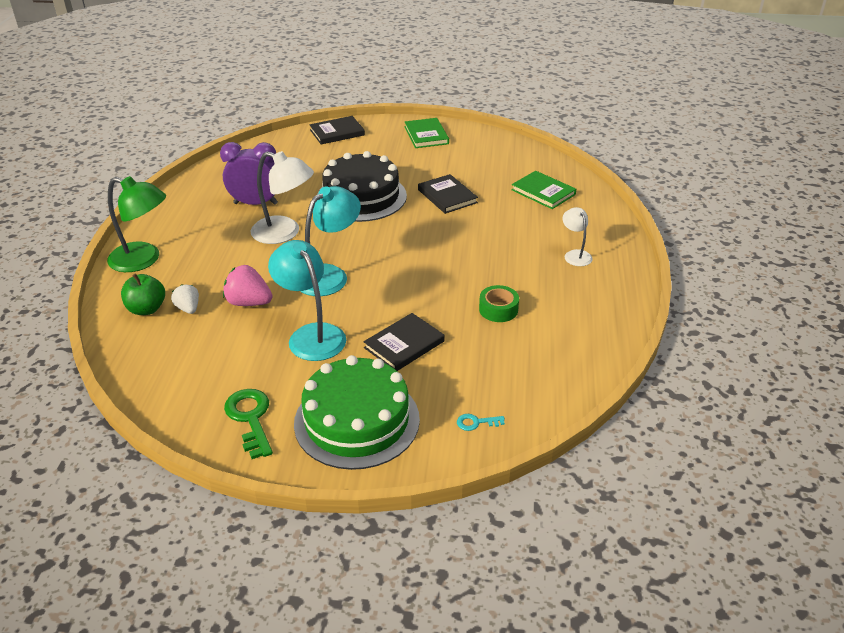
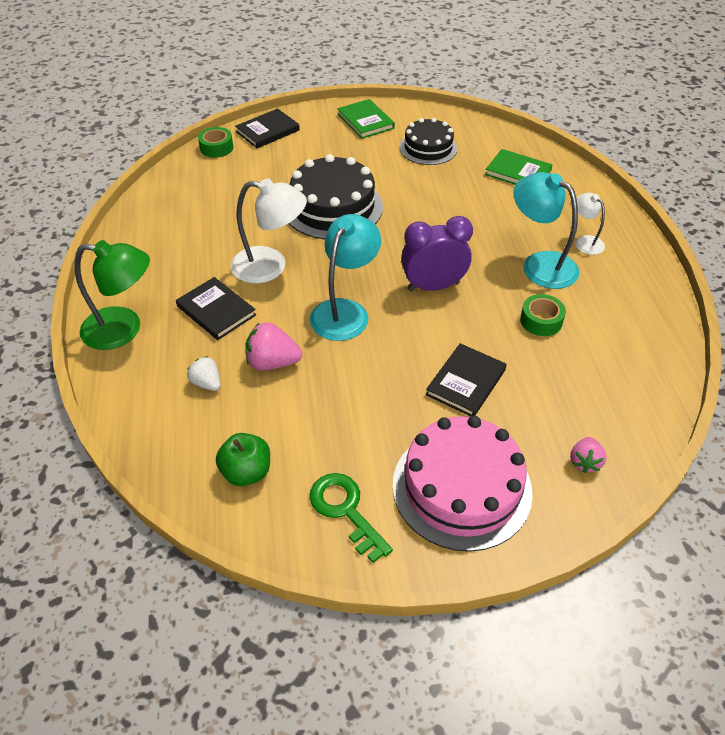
camera: 15 degrees left, 10 degrees up
green apple [121,274,165,315] -> green apple moved to [216,433,270,486]
purple clock [220,142,278,205] -> purple clock moved to [401,216,473,291]
turquoise lamp [268,240,346,361] -> turquoise lamp moved to [513,172,579,289]
green cake [294,355,420,470] -> pink cake [393,416,533,552]
black book [418,174,478,214] -> black book moved to [176,277,256,340]
turquoise key [457,414,505,431] -> pink strawberry [570,437,607,473]
none -> green tape [198,127,233,158]
none -> black cake [399,118,457,165]

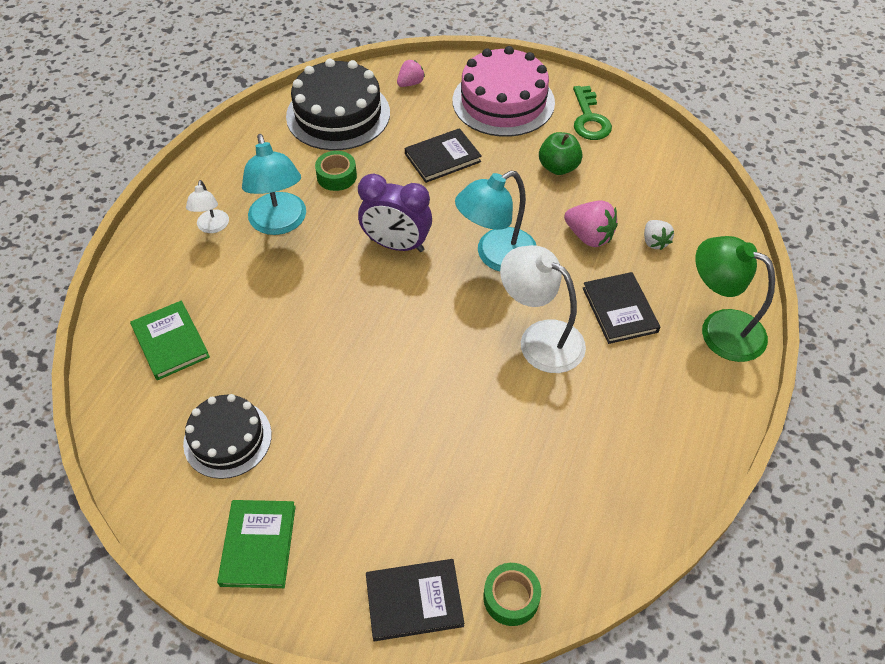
camera: 150 degrees left, 5 degrees up
green apple [216,433,270,486] -> green apple moved to [539,132,583,175]
black cake [289,154,383,239] -> black cake moved to [286,59,390,150]

